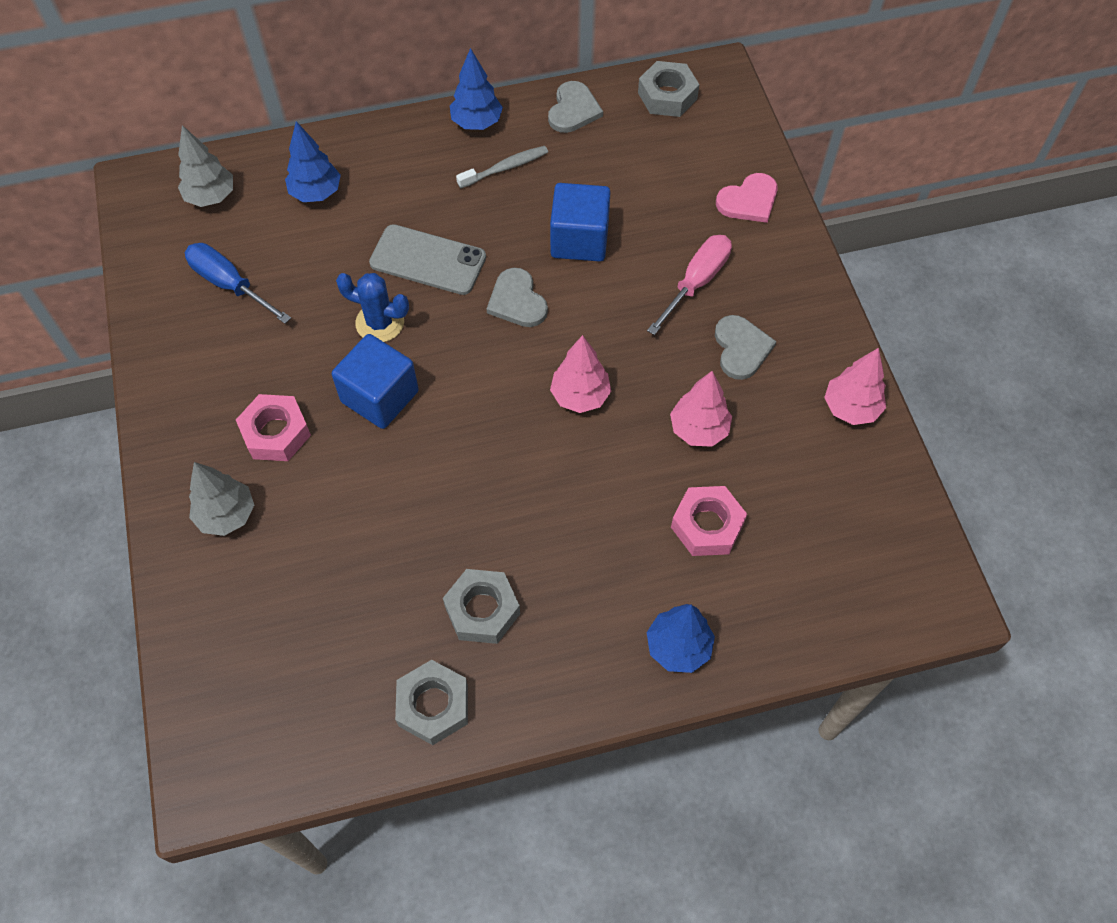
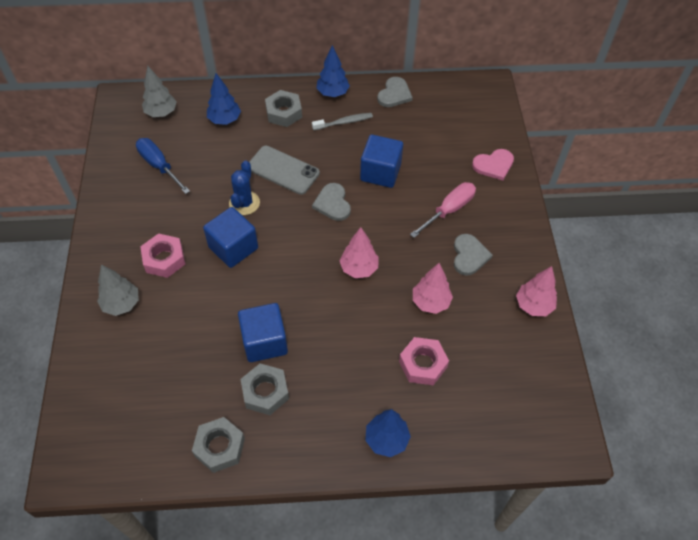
camera: 10 degrees right, 5 degrees down
blue cactus [336,273,409,342] -> blue cactus turned 75 degrees clockwise [229,160,260,215]
grey nut [638,61,699,117] -> grey nut moved to [265,90,302,127]
none -> blue cube [238,303,288,362]

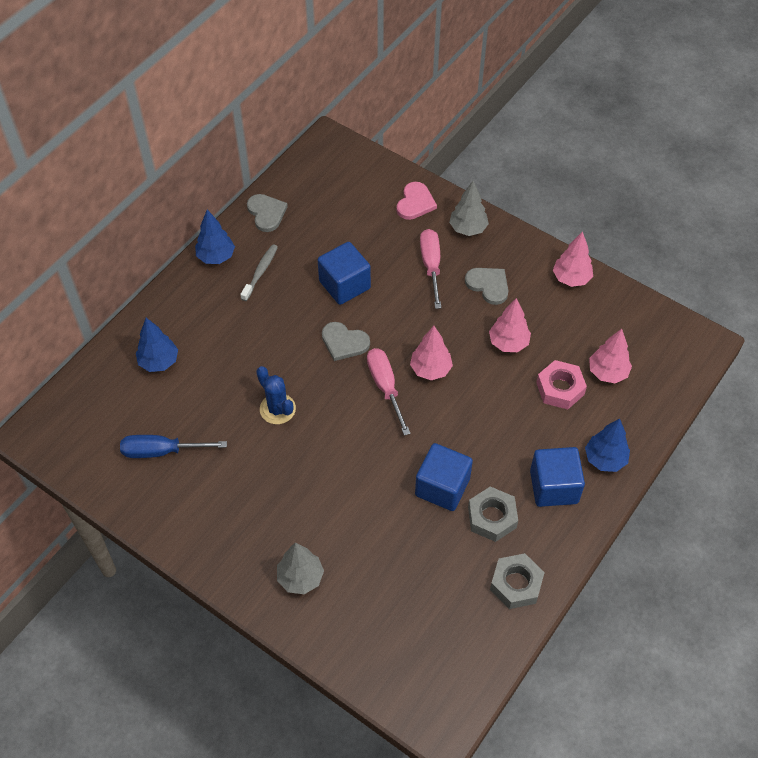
camera: 50 degrees left, 0 degrees up
pink nut [140,233,185,278] -> none
grey tree [142,66,177,117] -> grey tree moved to [449,181,489,236]
blue cube [203,207,258,268] -> blue cube moved to [530,447,585,507]
grey phone [249,146,320,195] -> none
grey nut [265,90,302,127] -> none
none -> pink screwdriver [367,348,411,436]
none -> pink tree [589,329,632,383]

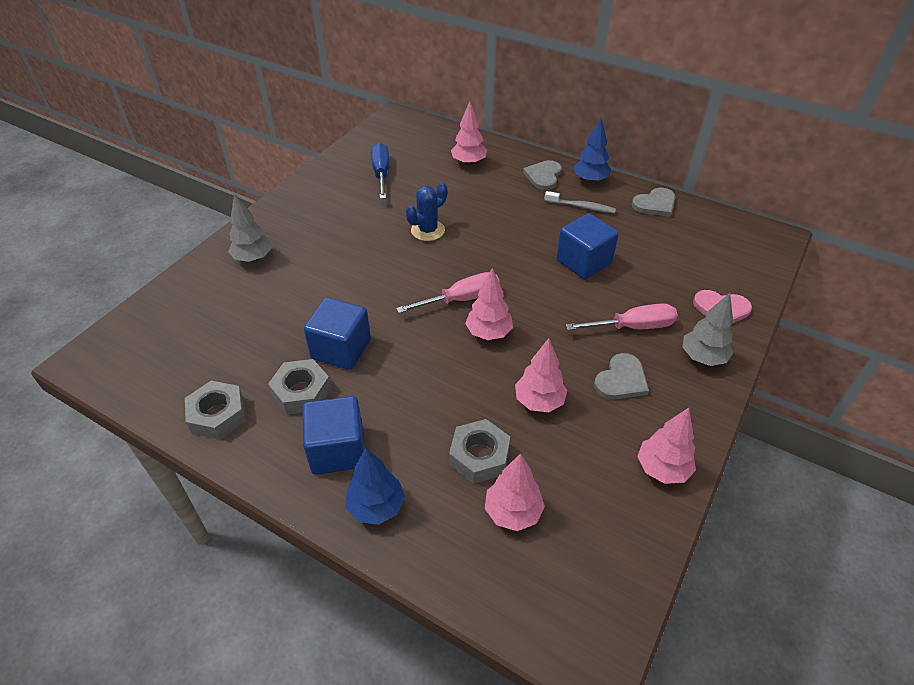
camera: 85 degrees right, 10 degrees down
blue tree [136,318,178,372] -> pink tree [451,101,487,166]
grey heart [322,322,370,361] -> grey heart moved to [523,160,562,190]
pink nut [536,360,587,409] -> grey nut [449,419,510,484]

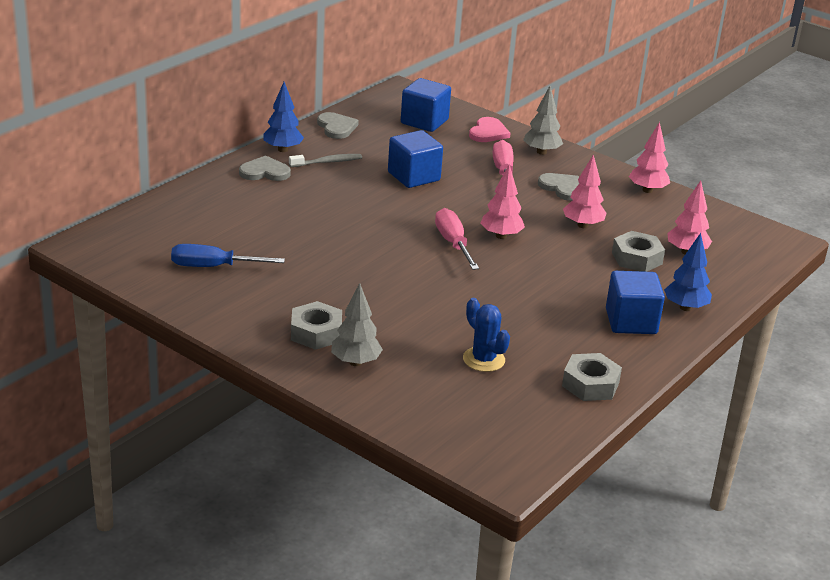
camera: 85 degrees left, 15 degrees down
grey nut [268,359,331,415] -> grey nut moved to [291,301,342,350]
blue cube [304,297,371,370] -> blue cube moved to [401,78,451,132]
blue cactus [406,182,447,241] -> blue cactus moved to [463,298,510,372]
pink tree [451,101,487,166] -> none
grey heart [523,160,562,190] -> grey heart turned 150 degrees clockwise [239,155,291,181]
grey toothbrush [545,191,616,214] -> grey toothbrush turned 45 degrees clockwise [289,154,362,167]

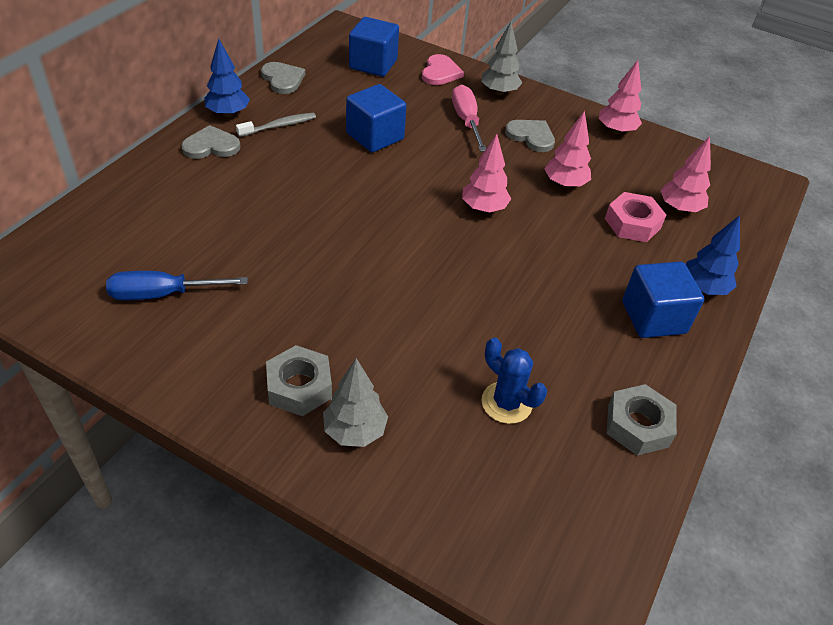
camera: 10 degrees left, 15 degrees up
pink screwdriver [435,208,479,270] -> none
grey nut [612,231,665,272] -> pink nut [605,192,666,242]

